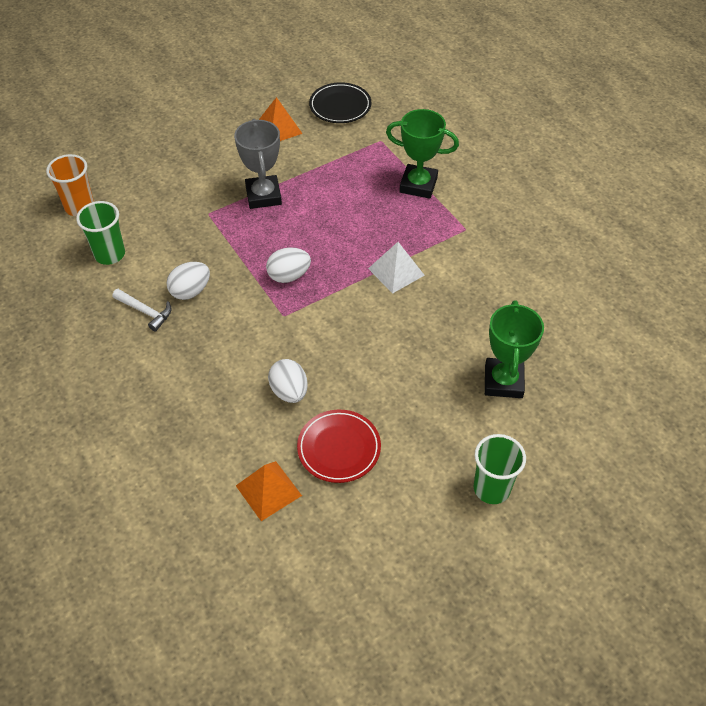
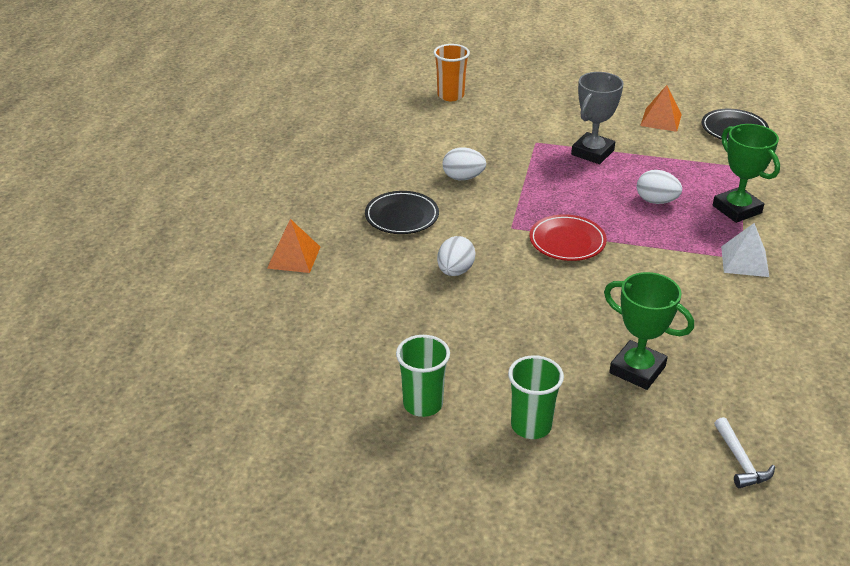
camera: 45 degrees right, 15 degrees down
green cup [76,201,125,265] -> green cup moved to [396,335,450,417]
white hammer [113,289,172,332] -> white hammer moved to [714,417,775,488]
orange pyramid [236,461,302,521] -> orange pyramid moved to [267,219,320,273]
white egg [266,247,311,283] -> white egg moved to [637,170,682,204]
red plate [297,410,381,483] -> red plate moved to [530,214,607,261]
white pyramid [368,242,425,294] -> white pyramid moved to [721,223,769,277]
green trophy [485,300,544,398] -> green trophy turned 75 degrees clockwise [604,272,694,390]
none -> black plate [365,191,439,234]

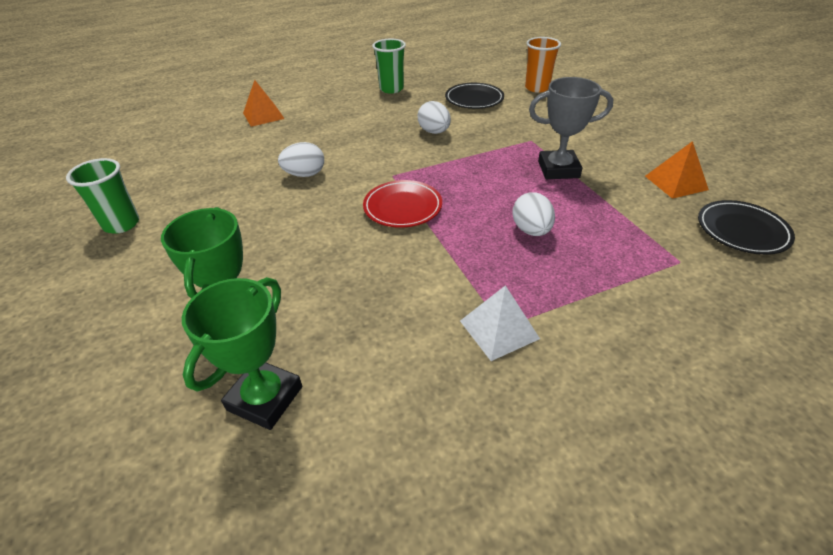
camera: 55 degrees right, 5 degrees up
black plate [365,191,439,234] -> black plate moved to [445,83,504,109]
green cup [508,355,564,439] -> green cup moved to [372,39,406,94]
green trophy [713,124,780,223] -> green trophy moved to [182,277,302,430]
white hammer [714,417,775,488] -> none

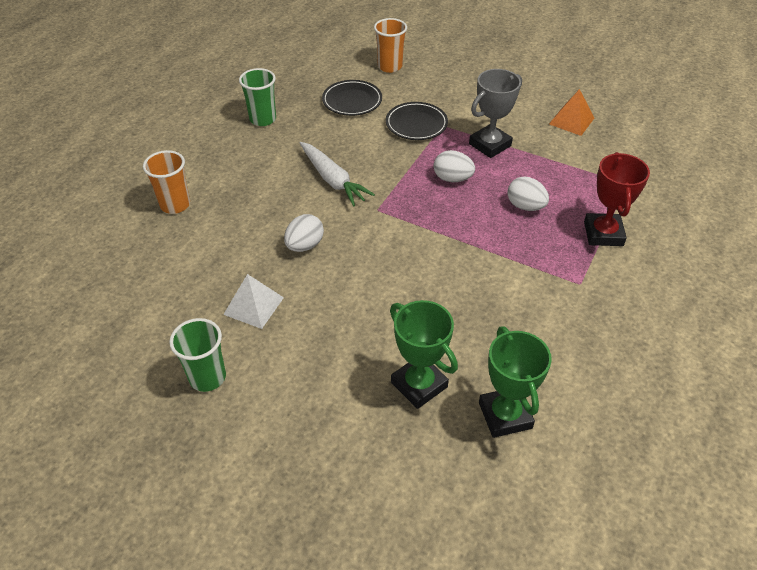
camera: 40 degrees left, 5 degrees up
orange pyramid [243,80,285,127] -> orange cup [143,150,190,214]
red plate [363,180,442,228] -> none
white egg [417,101,451,134] -> white egg moved to [434,150,475,182]
white pyramid [460,285,540,361] -> white pyramid moved to [223,274,284,329]
black plate [698,200,795,255] -> black plate moved to [386,102,448,140]
none -> white carrot [300,142,375,207]
none -> red trophy [584,152,650,246]

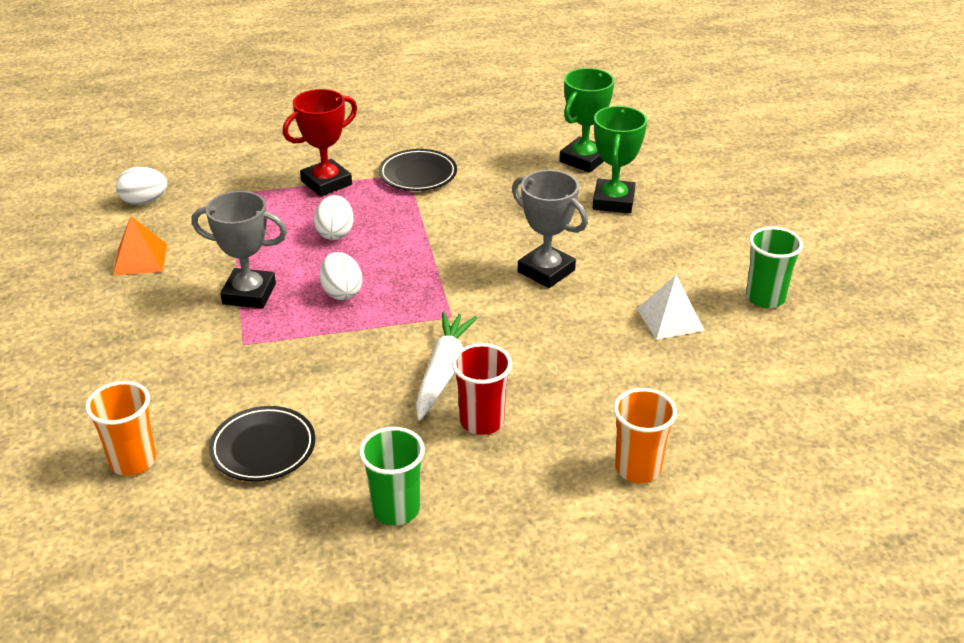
camera: 130 degrees left, 10 degrees down
white egg [284,214,324,252] -> white egg moved to [116,167,167,205]
black plate [386,102,448,140] -> black plate moved to [379,149,457,191]
none -> red cup [452,343,512,435]
none -> grey trophy [512,170,588,288]

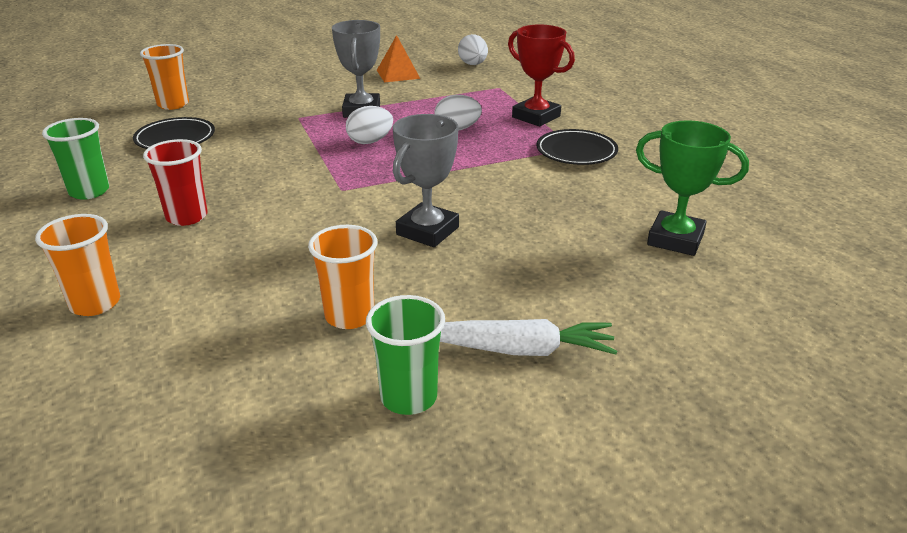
camera: 80 degrees right, 5 degrees down
white carrot [416,312,477,420] -> white carrot moved to [440,319,617,356]
green trophy [593,106,647,213] -> none
white pyramid [637,275,705,340] -> orange cup [308,225,378,329]

